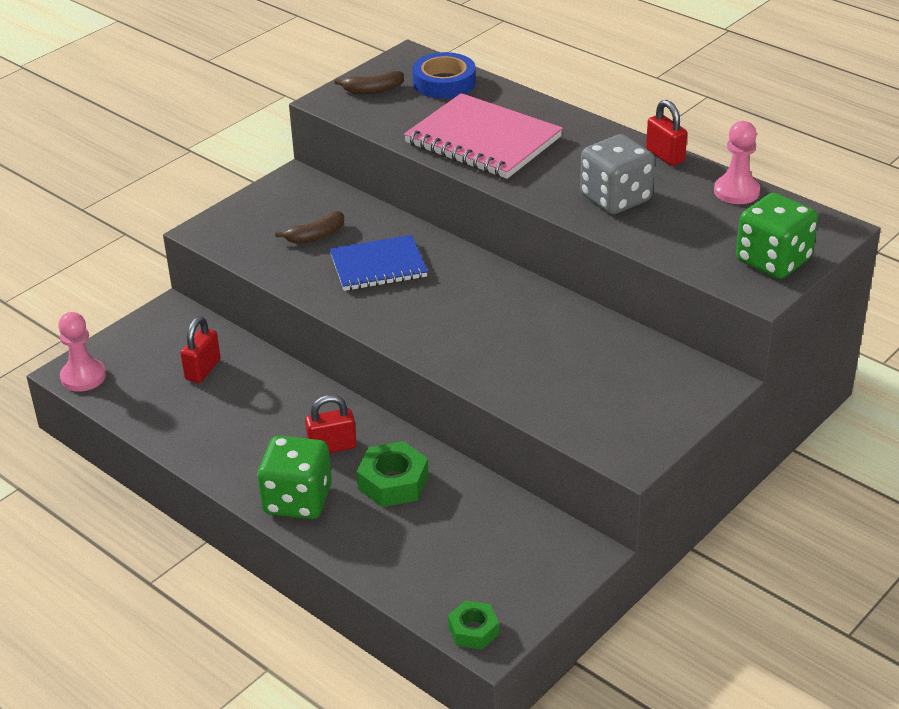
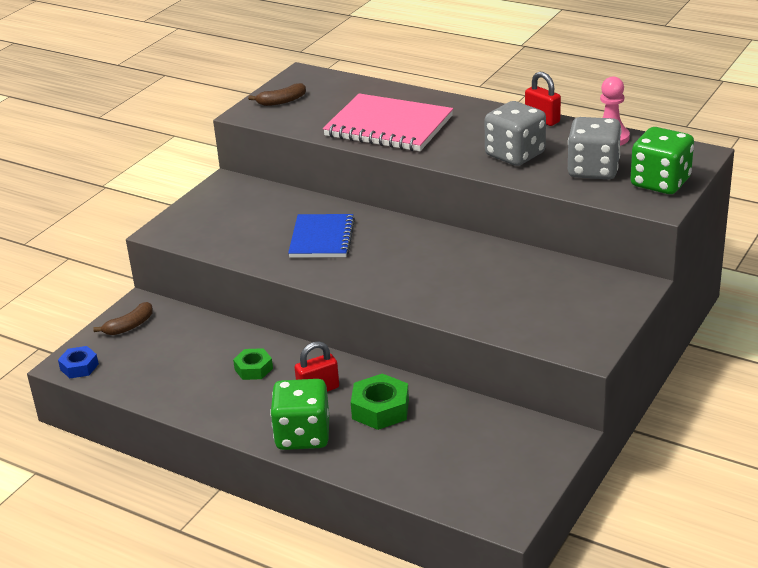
camera: 10 degrees left, 5 degrees down
pink pawn [58,312,106,392] -> blue nut [58,346,99,378]
red padlock [181,317,221,383] -> none
brown banana [275,211,344,244] -> brown banana moved to [93,302,153,335]
blue notebook [330,235,428,291] -> blue notebook turned 60 degrees counterclockwise [288,214,355,257]
blue tape [412,52,476,99] -> none
green nut [448,600,499,650] -> green nut moved to [233,348,273,380]
none -> grey dice [568,117,621,179]

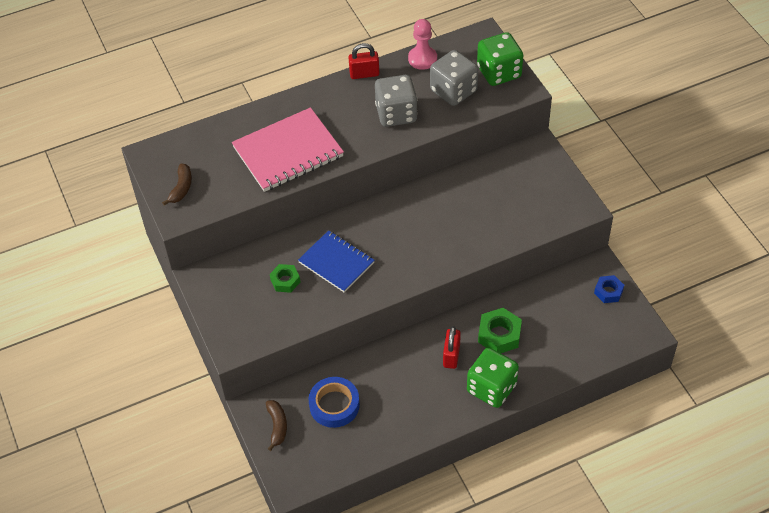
camera: 55 degrees left, 20 degrees up
blue nut [58,346,99,378] -> blue nut moved to [594,275,624,303]
green nut [233,348,273,380] -> green nut moved to [270,264,300,293]
none -> blue tape [309,377,360,428]

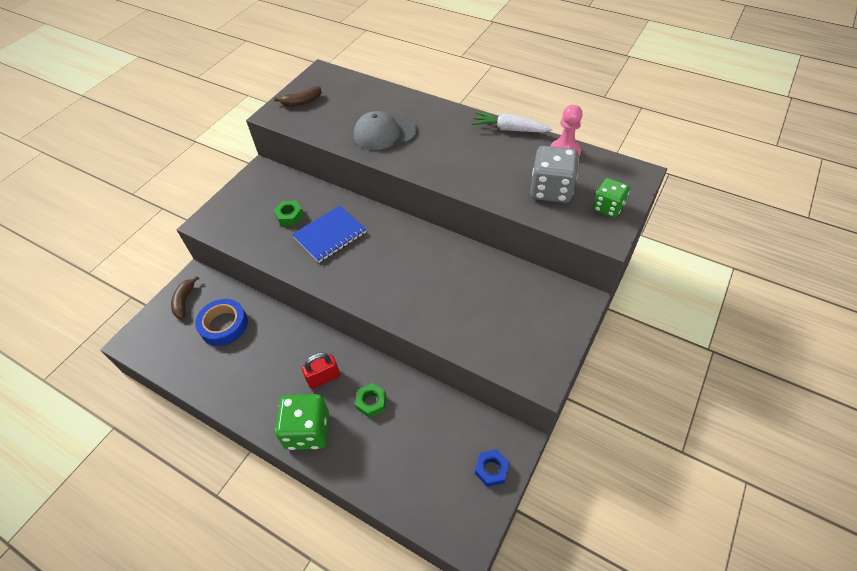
camera: 55 degrees right, 0 degrees up
pink notebook [232,107,344,192] -> grey cap [354,111,417,150]
brown banana [266,400,287,451] -> brown banana turned 135 degrees clockwise [171,276,199,318]
blue notebook [298,230,375,293] -> blue notebook turned 45 degrees clockwise [292,205,366,263]
red padlock [348,43,379,79] -> white carrot [471,111,552,133]
grey dice [375,75,418,127] -> none
green dice [477,32,523,86] -> green dice [593,178,630,218], size x0.63
green nut [478,308,522,353] -> green nut [355,383,386,418], size x0.65

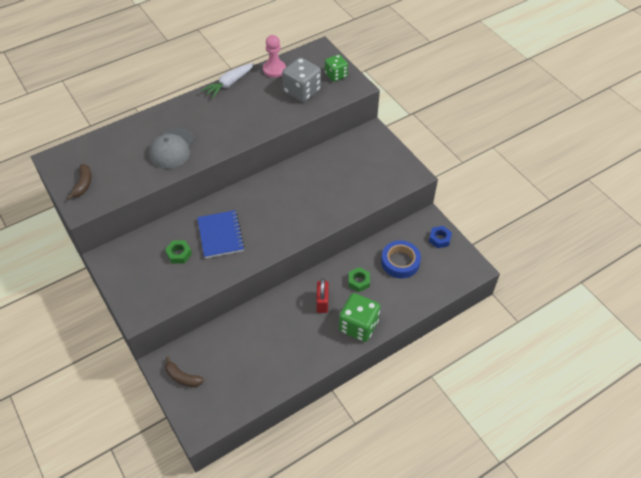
camera: 65 degrees left, 0 degrees up
blue tape [195,299,248,346] -> blue tape moved to [381,240,421,278]

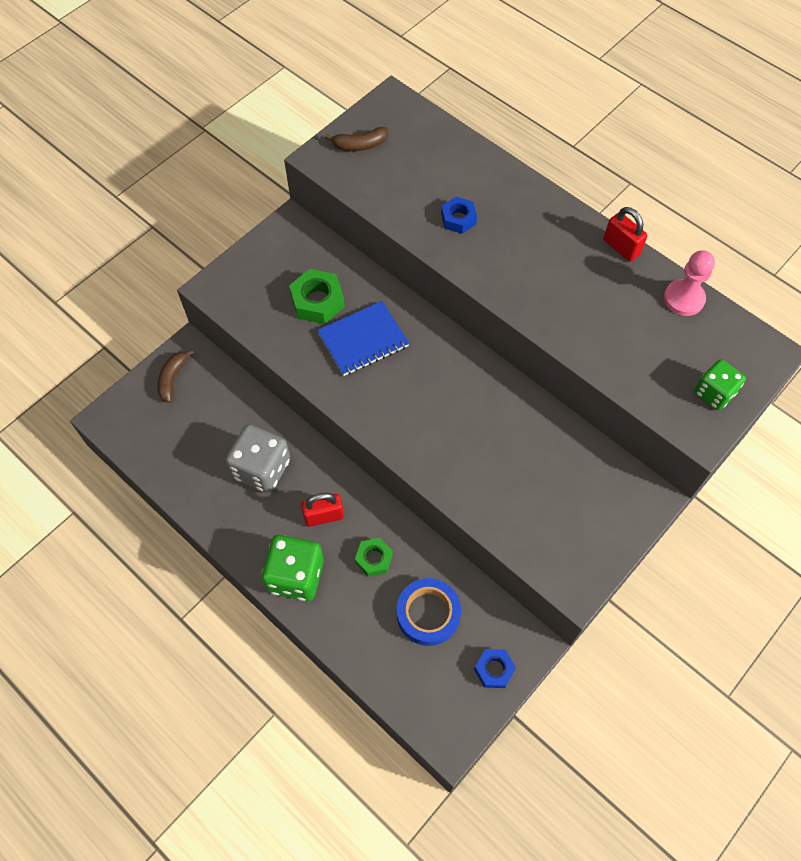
camera: 75 degrees right, 10 degrees up
grey cap [149,127,195,169] -> blue nut [441,197,477,234]
green nut [165,240,192,264] -> green nut [289,269,345,324], size x1.54
white carrot [201,63,254,98] -> red padlock [604,207,648,262]
grey dice [282,58,321,102] -> grey dice moved to [225,424,290,493]

